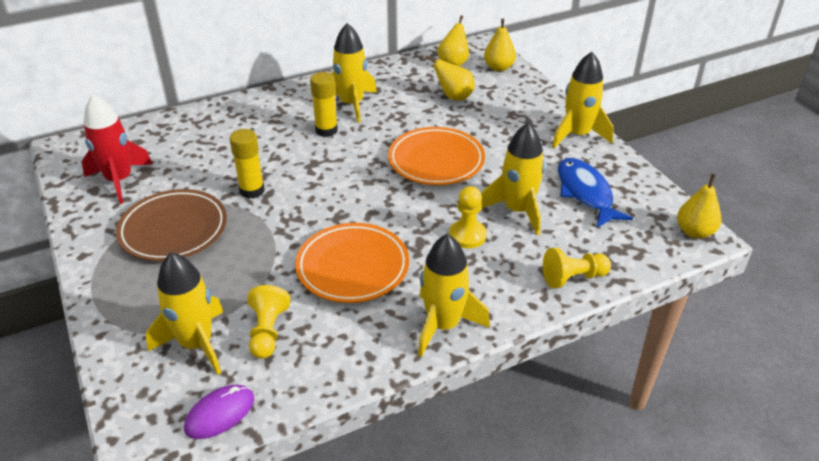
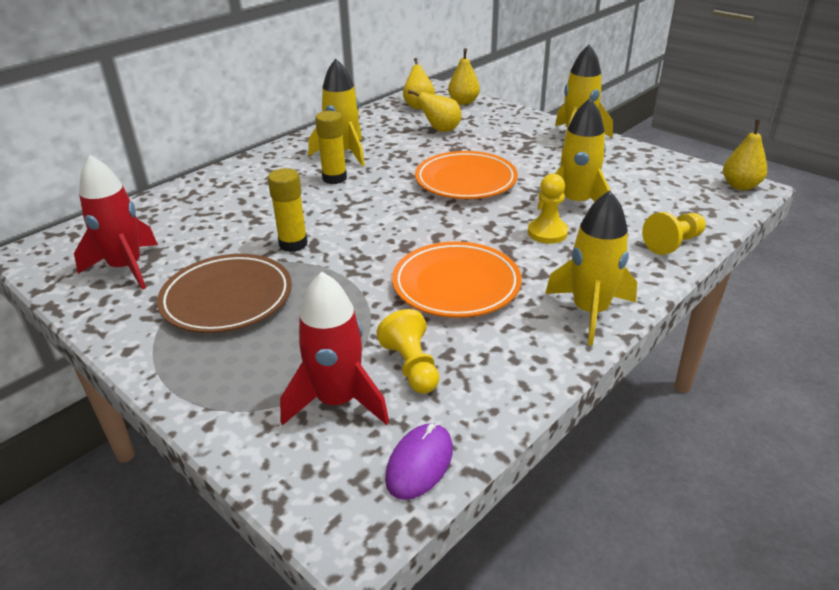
camera: 20 degrees left, 5 degrees down
yellow rocket [146,252,224,375] -> red rocket [280,272,389,426]
blue fish [558,158,633,228] -> none

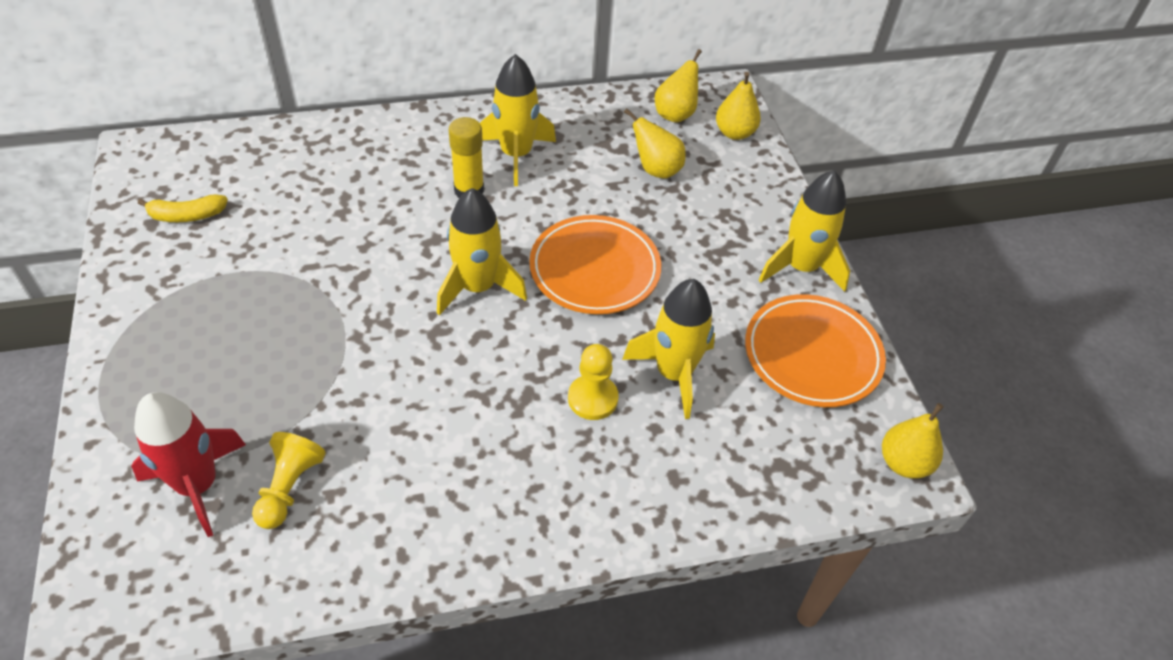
camera: 30 degrees right, 15 degrees up
red rocket [74,155,158,290] -> yellow banana [138,194,228,222]
brown plate [157,254,292,333] -> none
yellow glue stick [268,168,308,252] -> none
purple mouse [385,423,453,500] -> none
orange plate [392,242,522,318] -> orange plate moved to [745,294,886,407]
yellow rocket [545,190,637,346] -> yellow rocket moved to [437,188,527,316]
yellow pawn [642,212,706,255] -> none

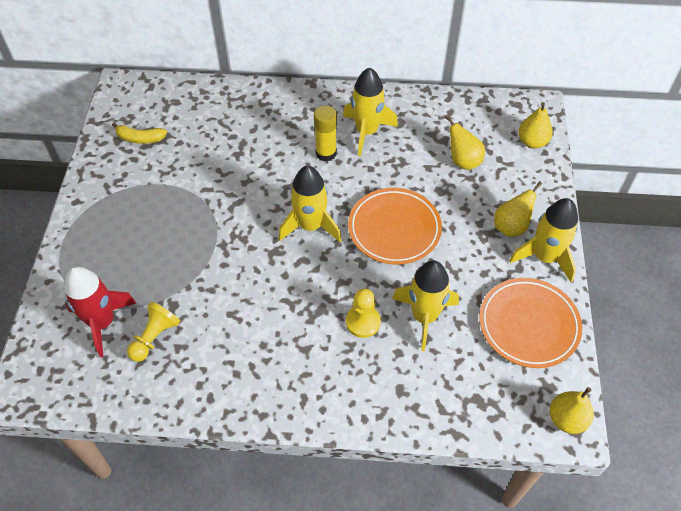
camera: 20 degrees right, 5 degrees up
yellow pear [655,49,702,123] -> yellow pear moved to [494,181,542,237]

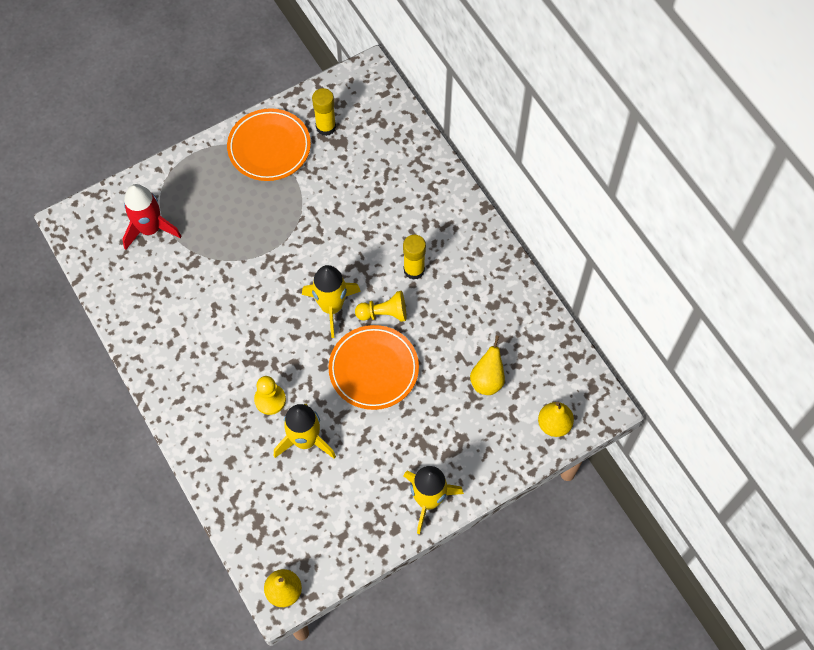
camera: 55 degrees right, 10 degrees up
yellow banana [112,122,167,144] -> yellow glue stick [312,88,336,136]
yellow pawn [127,302,180,362] -> yellow pawn moved to [355,291,406,322]
yellow rocket [343,67,398,156] -> none
orange plate [479,278,582,368] -> orange plate moved to [227,108,311,181]
yellow pear [494,181,542,237] -> none

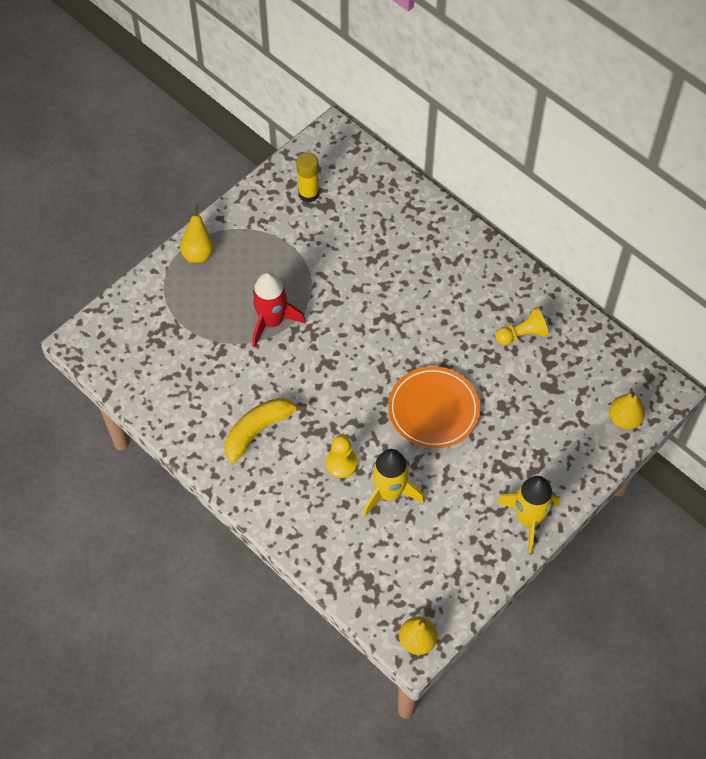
camera: 15 degrees left, 5 degrees down
red rocket [122,184,182,250] -> red rocket moved to [252,272,306,347]
orange plate [227,108,311,181] -> none
yellow rocket [302,265,361,338] -> none
yellow pawn [355,291,406,322] -> yellow pawn moved to [496,307,549,345]
yellow glue stick [403,235,426,280] -> none
yellow pear [470,335,505,395] -> yellow pear moved to [180,204,213,263]
none -> yellow banana [225,398,307,463]

